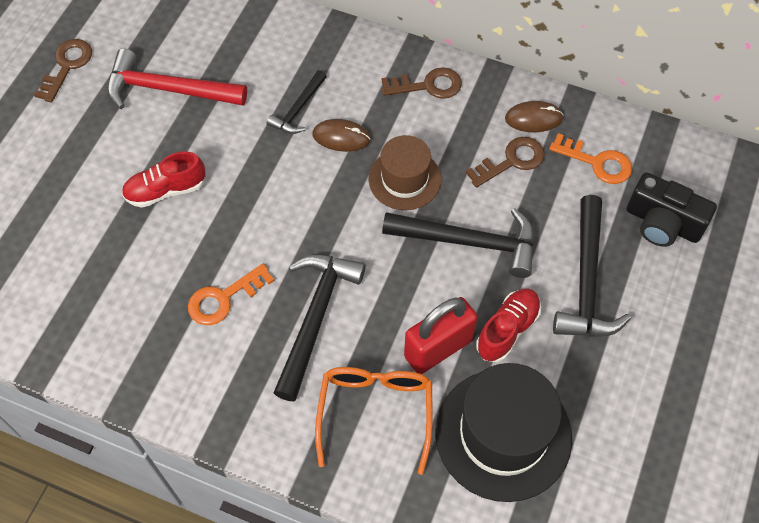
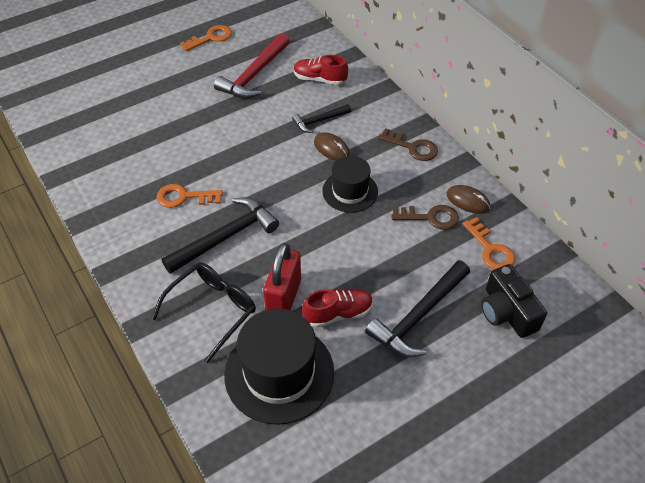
camera: 35 degrees right, 10 degrees down
brown key [34,39,92,103] -> orange key [180,25,232,51]
red hammer [107,48,247,109] -> red hammer turned 105 degrees counterclockwise [214,33,290,98]
red shoe [122,152,205,208] -> red shoe moved to [294,55,348,85]
orange glasses [315,367,433,475] -> black glasses [152,263,256,363]
brown hat [368,135,441,210] -> black hat [322,156,378,213]
black hammer [382,208,535,278] -> none
red padlock [404,297,478,374] -> red padlock turned 75 degrees counterclockwise [263,243,301,310]

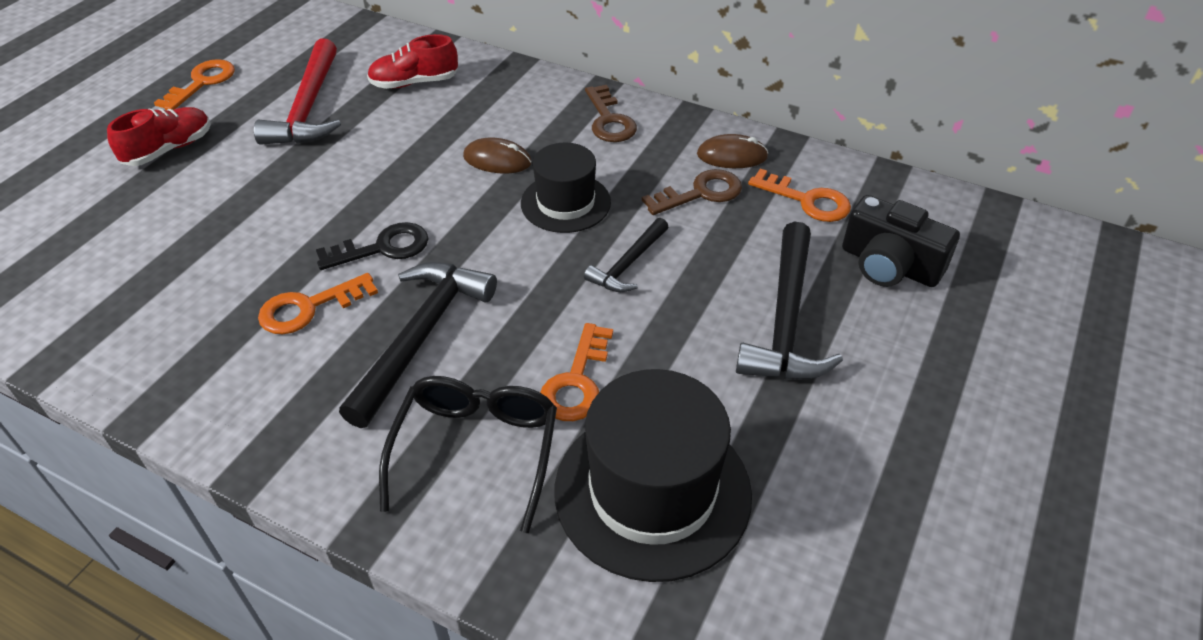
camera: 30 degrees left, 5 degrees down
red padlock [263,243,301,310] -> orange key [540,323,613,421]
black hammer [292,104,351,133] -> black hammer moved to [584,218,668,292]
red shoe [302,289,373,328] -> red shoe moved to [107,107,211,166]
brown key [378,128,438,161] -> brown key turned 75 degrees clockwise [585,85,637,142]
none -> black key [316,222,428,270]

